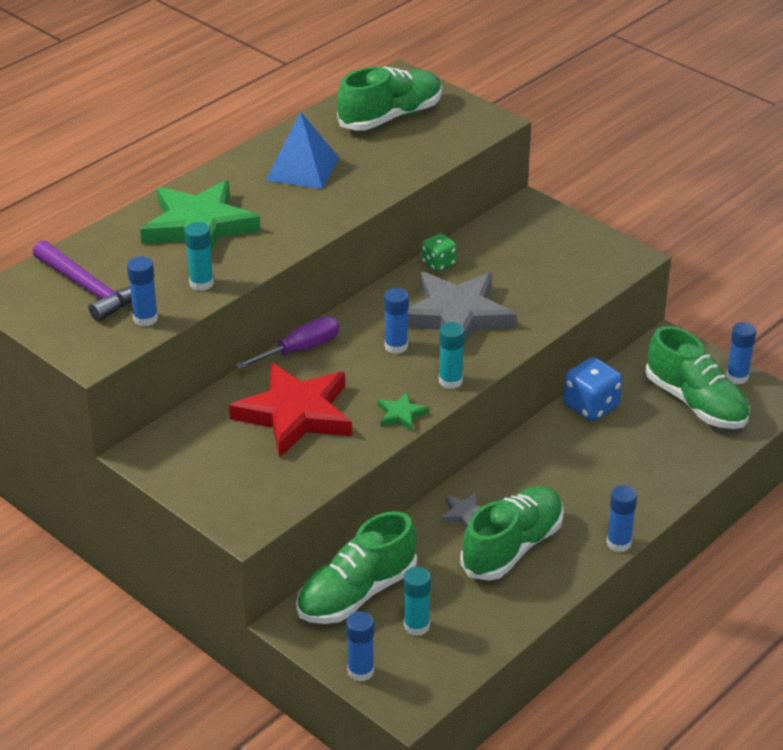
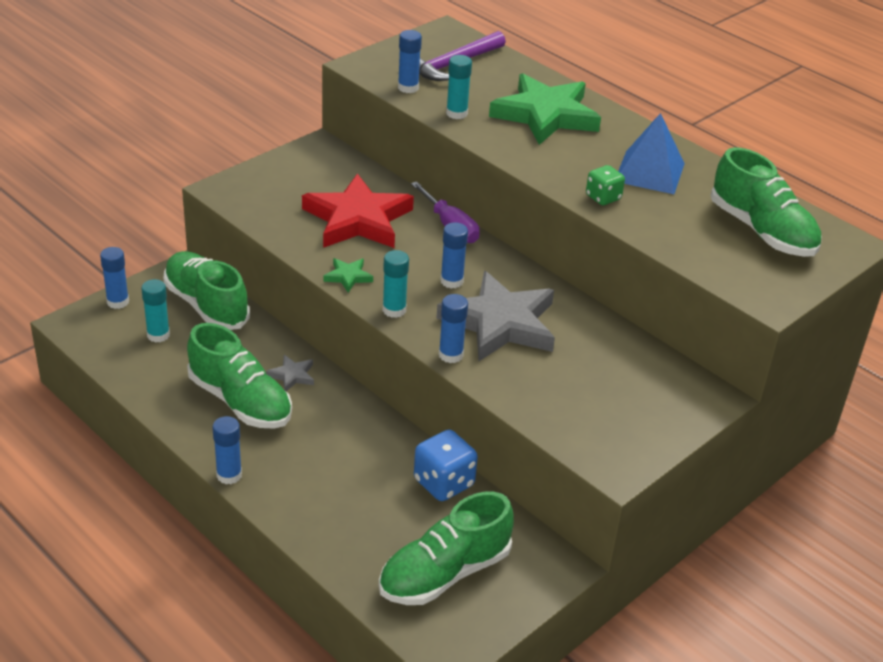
camera: 90 degrees right, 0 degrees up
green dice [422,233,457,272] -> green dice moved to [586,165,625,205]
blue glue stick [726,322,756,384] -> blue glue stick moved to [439,294,468,363]

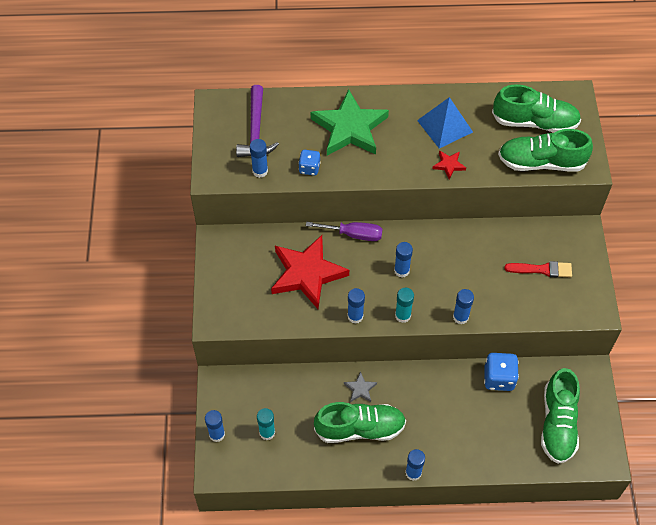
camera: 45 degrees left, 20 degrees up
green shoe [164,251,250,330] -> green shoe moved to [498,129,593,172]
green star [323,258,373,293] -> blue glue stick [347,288,365,324]
grey star [436,271,555,361] -> none
turquoise glue stick [446,55,472,119] -> blue dice [298,150,320,175]
green dice [586,165,625,205] -> red star [433,151,466,179]
none -> red brush [504,261,572,277]

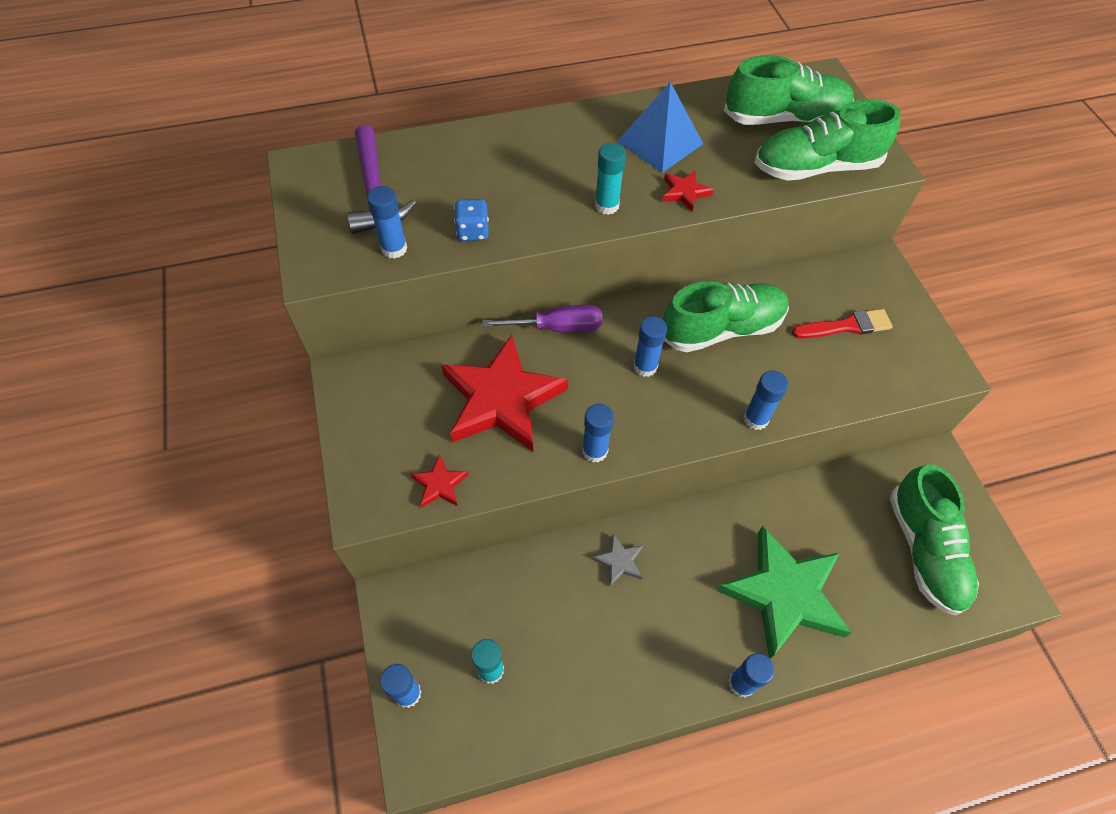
camera: 15 degrees left, 0 degrees up
green star [311,89,389,156] -> green star moved to [717,526,852,659]
green shoe [314,402,406,443] -> green shoe moved to [663,281,789,352]
turquoise glue stick [395,288,414,323] -> turquoise glue stick moved to [595,143,626,215]
blue dice [484,353,519,391] -> none
none -> red star [411,454,469,507]

